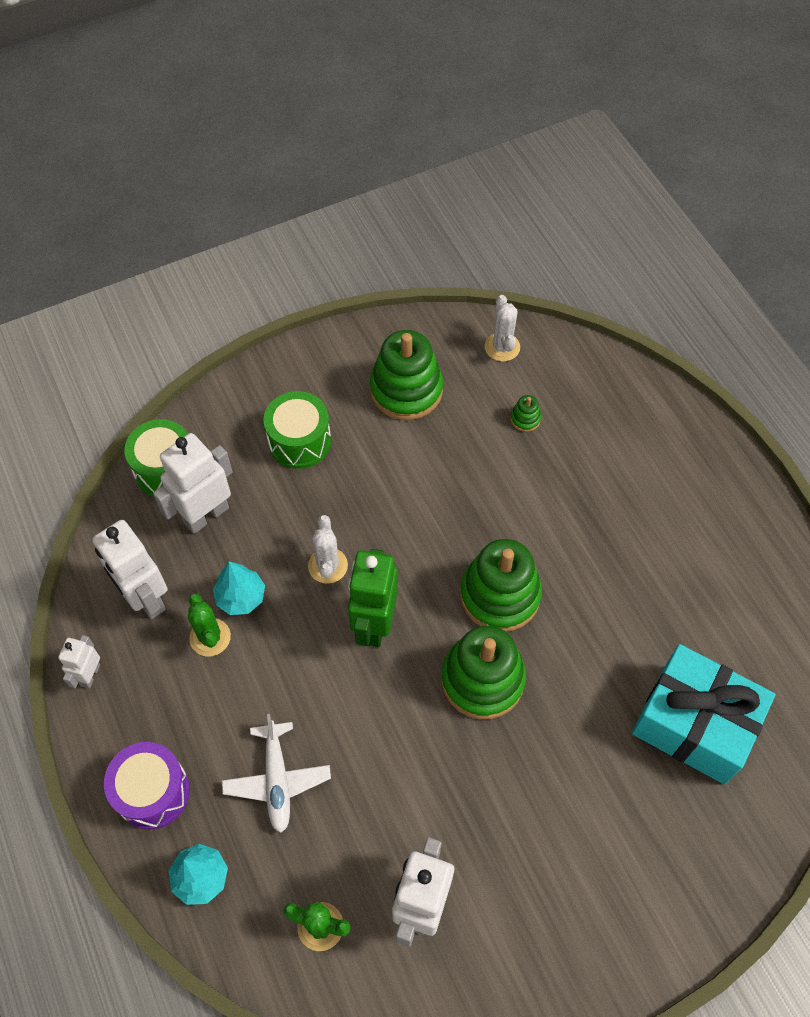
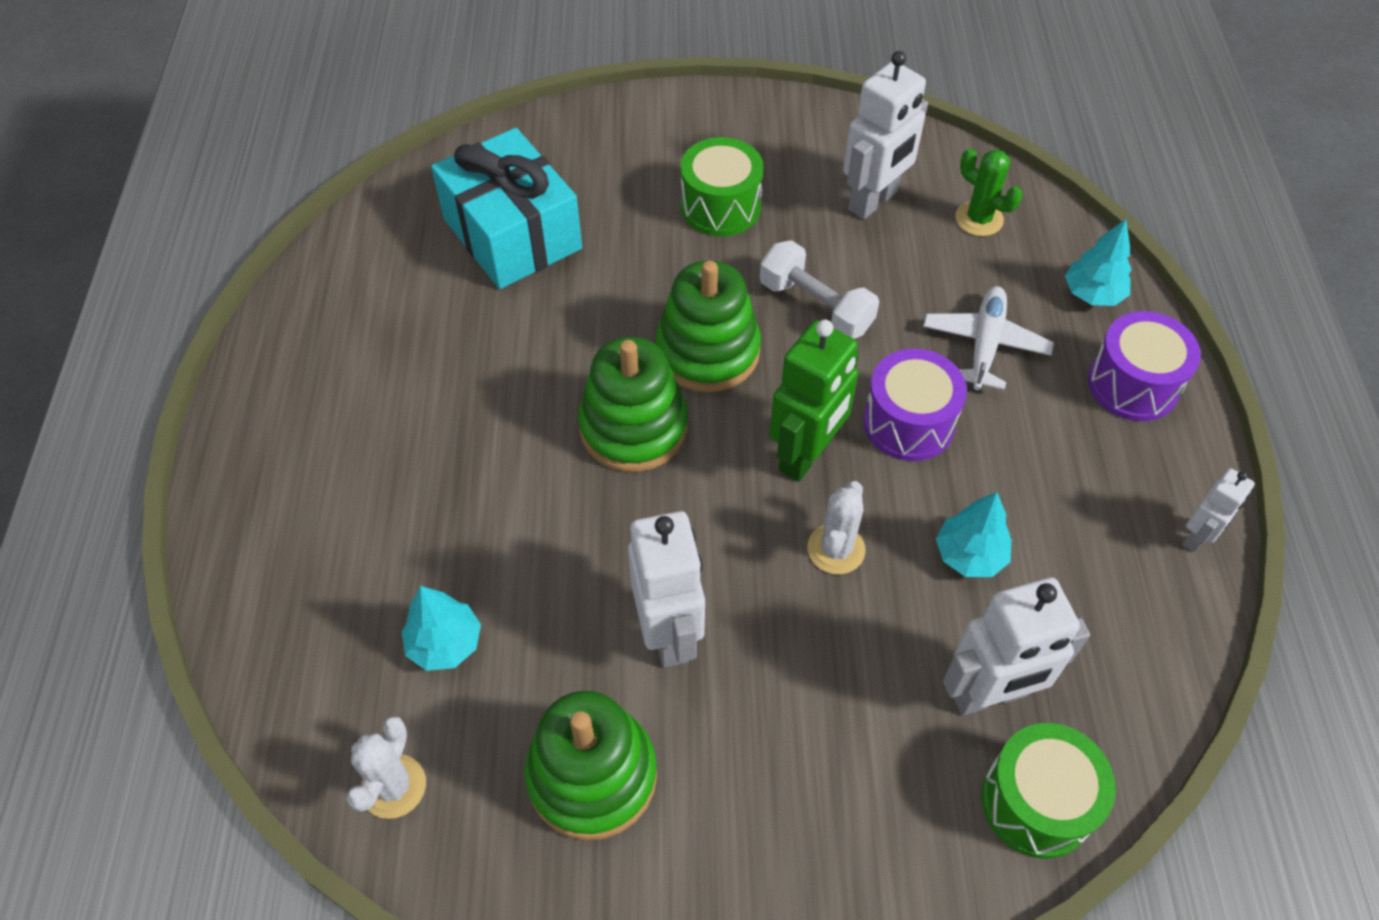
camera: 155 degrees left, 5 degrees down
white robot [92,520,168,619] -> white robot moved to [628,511,705,667]
green cactus [188,594,231,656] -> none
green drum [263,391,331,469] -> green drum moved to [680,137,764,236]
green stacking toy [510,395,541,432] -> turquoise tree [401,586,481,671]
none -> white dumbbell [760,240,879,339]
none -> purple drum [863,348,967,461]

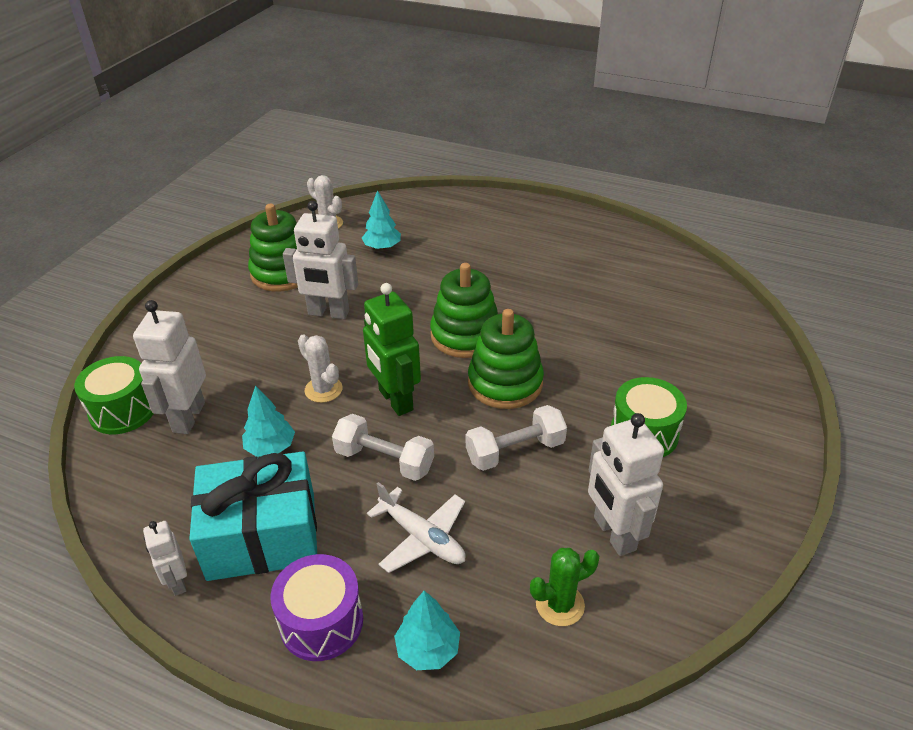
camera: 115 degrees right, 15 degrees down
turquoise gift [431,128,582,289] -> turquoise gift moved to [189,451,317,581]
purple drum [863,348,967,461] -> white dumbbell [332,414,434,481]

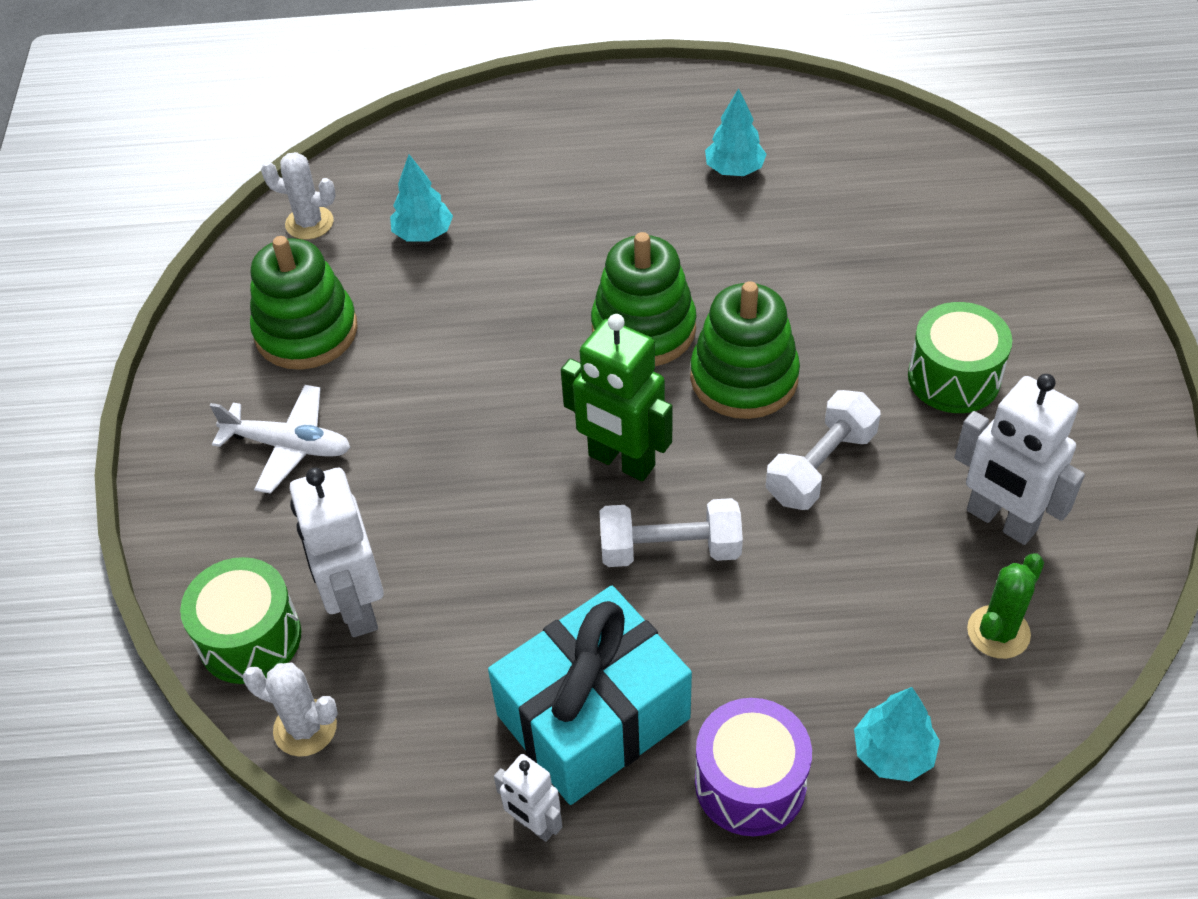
camera: 25 degrees left, 10 degrees up
turquoise tree [242,386,295,457] -> turquoise tree moved to [705,88,767,176]
white robot [283,201,358,319] -> none
white cactus [298,334,342,403] -> white cactus moved to [243,662,338,757]
white plane [367,482,466,573] -> white plane moved to [210,385,351,494]

